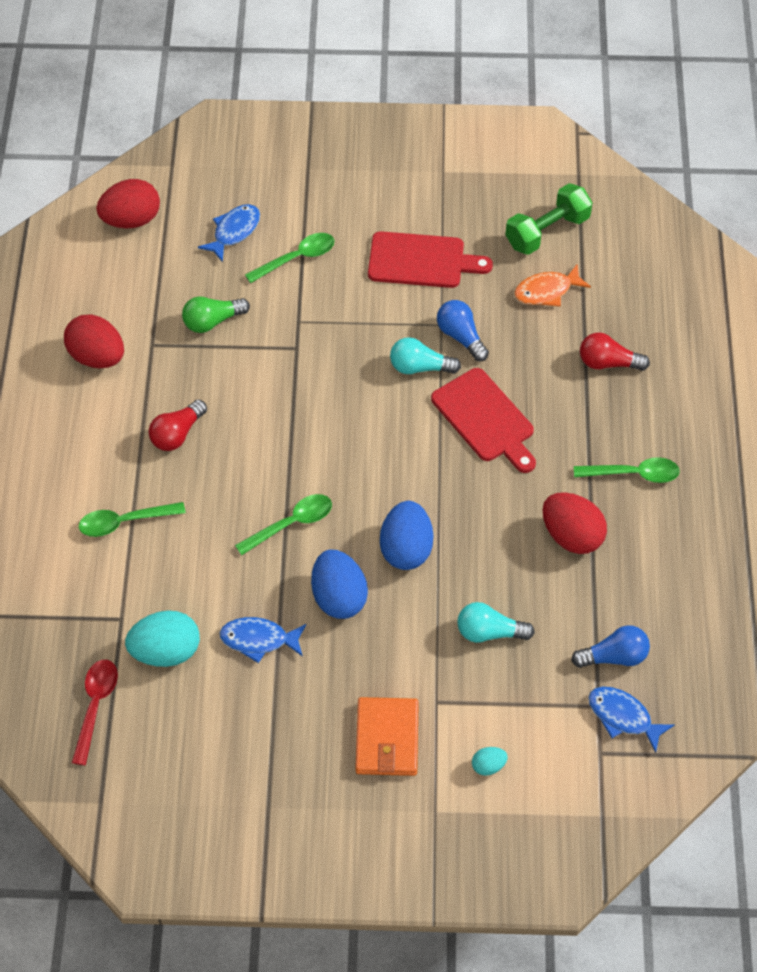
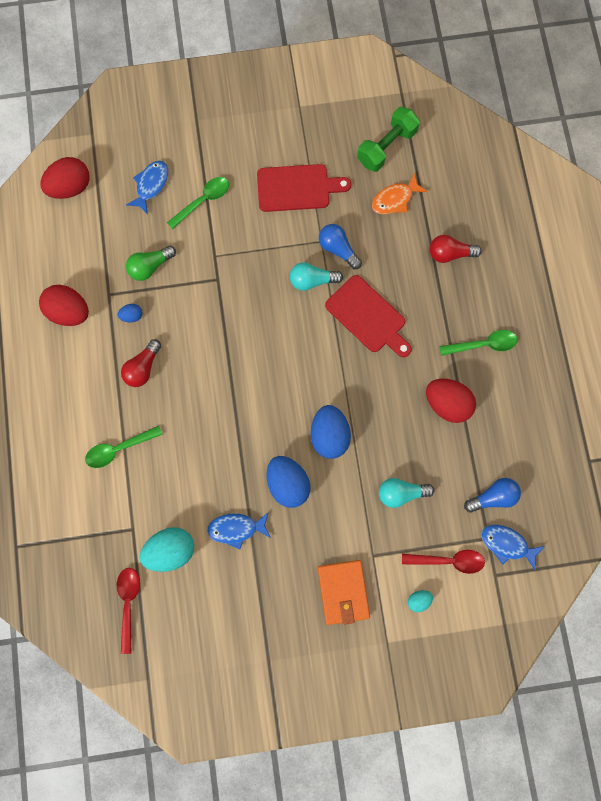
camera: 10 degrees left, 20 degrees up
green spoon [235,494,332,555] -> none
none -> blue egg [118,304,143,322]
none -> red spoon [402,550,485,574]

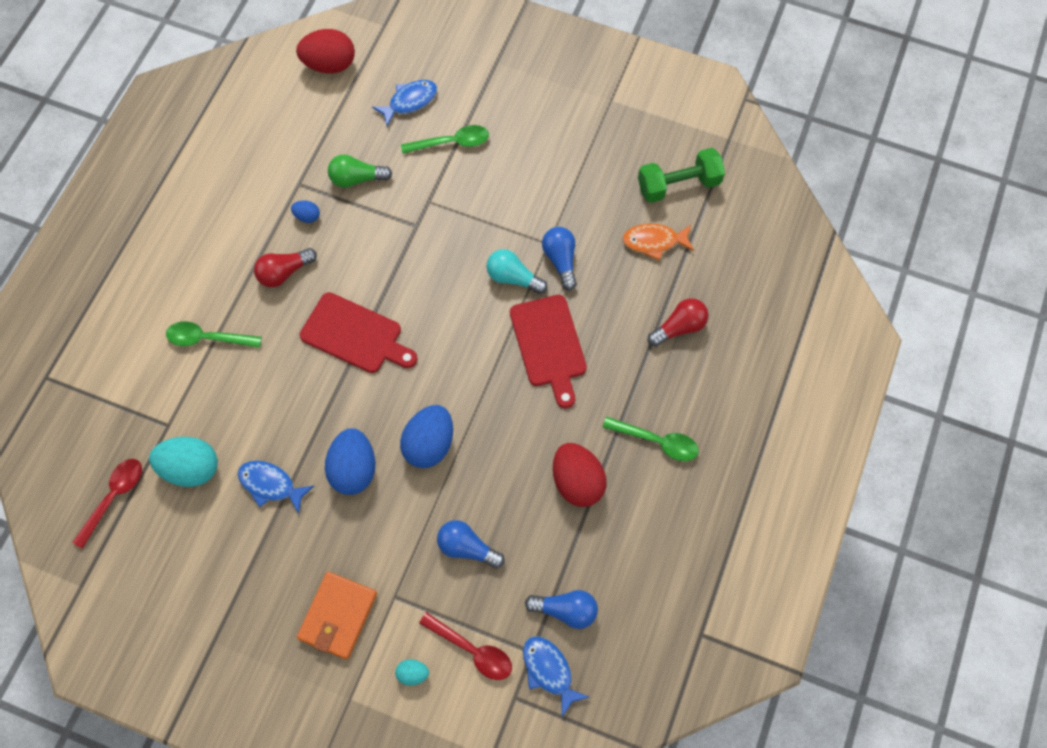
camera: 30 degrees right, 10 degrees down
red egg [39,285,89,326] -> none
red cutting board [257,164,351,212] -> red cutting board moved to [300,292,418,373]
turquoise light bulb [379,478,434,508] -> blue light bulb [437,520,505,569]
red light bulb [430,235,482,263] -> red light bulb turned 120 degrees clockwise [648,298,709,347]

